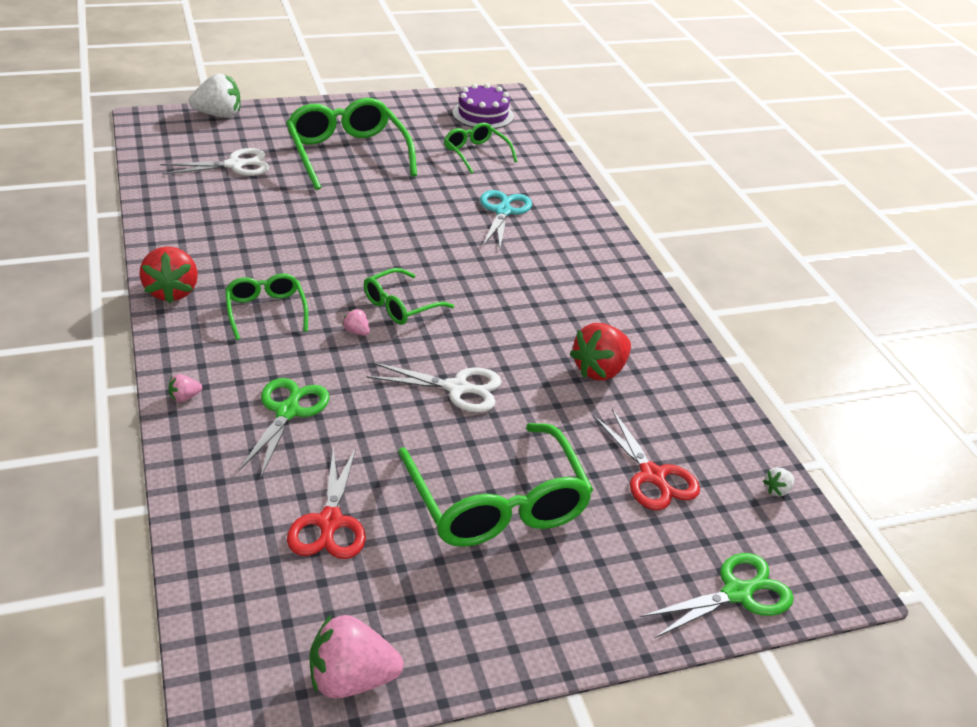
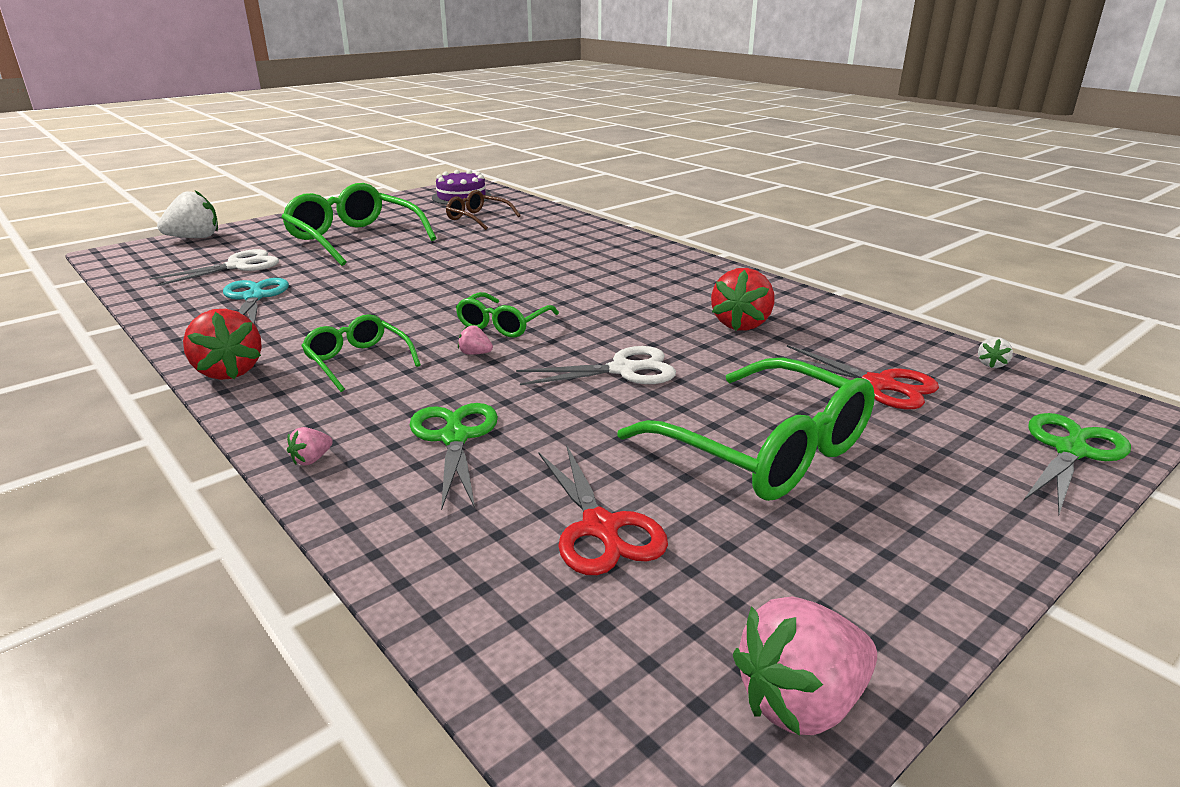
camera: 20 degrees left, 10 degrees down
green glasses [444,122,517,174] -> brown glasses [446,190,521,230]
turquoise scissors [480,190,532,248] -> turquoise scissors moved to [223,278,289,325]

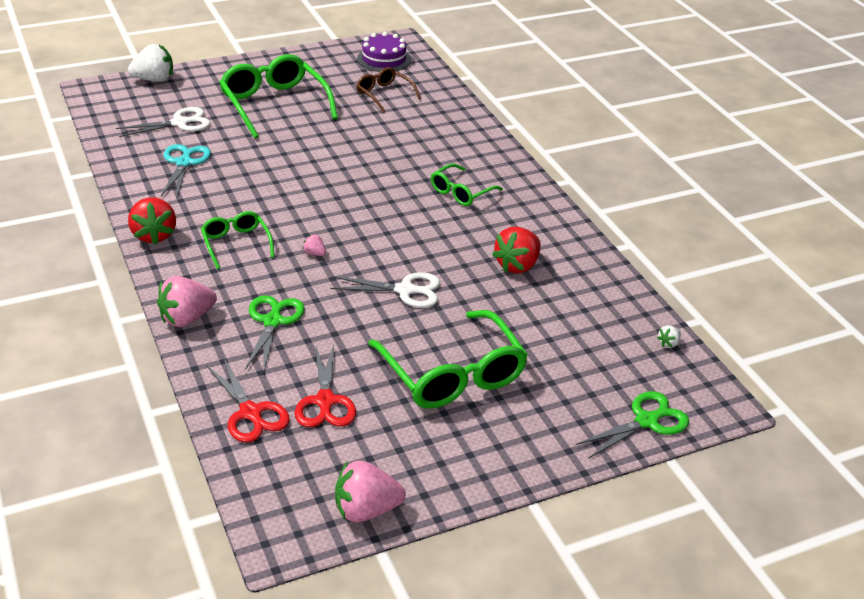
camera: 15 degrees right, 10 degrees up
pink strawberry [287,427,333,465] -> pink strawberry [157,276,217,327], size x2.21
green glasses [456,292,559,338] -> green glasses moved to [431,164,503,206]
red scissors [775,345,939,410] -> red scissors moved to [206,357,290,443]

